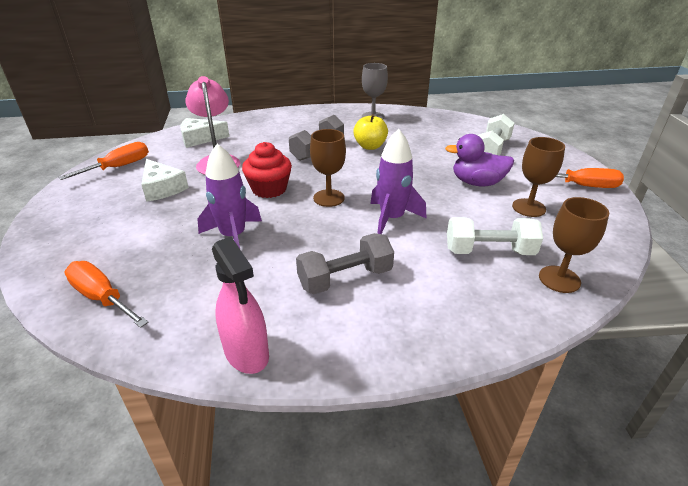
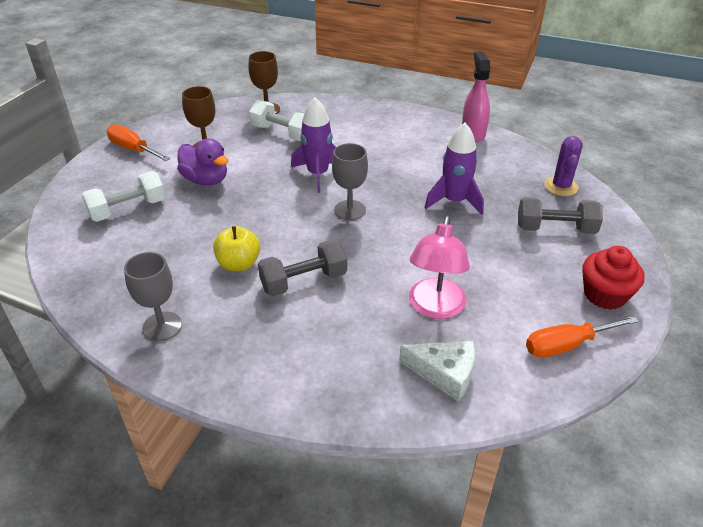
camera: 150 degrees left, 5 degrees up
orange screwdriver [65,261,149,328] -> purple cactus [545,136,583,196]
white cheese [141,159,189,202] -> none
red cupcake [242,142,292,198] -> red cupcake moved to [582,246,644,310]
grey dumbbell [296,233,394,294] -> grey dumbbell moved to [518,197,603,234]
brown goblet [310,129,346,207] -> grey goblet [332,143,368,220]

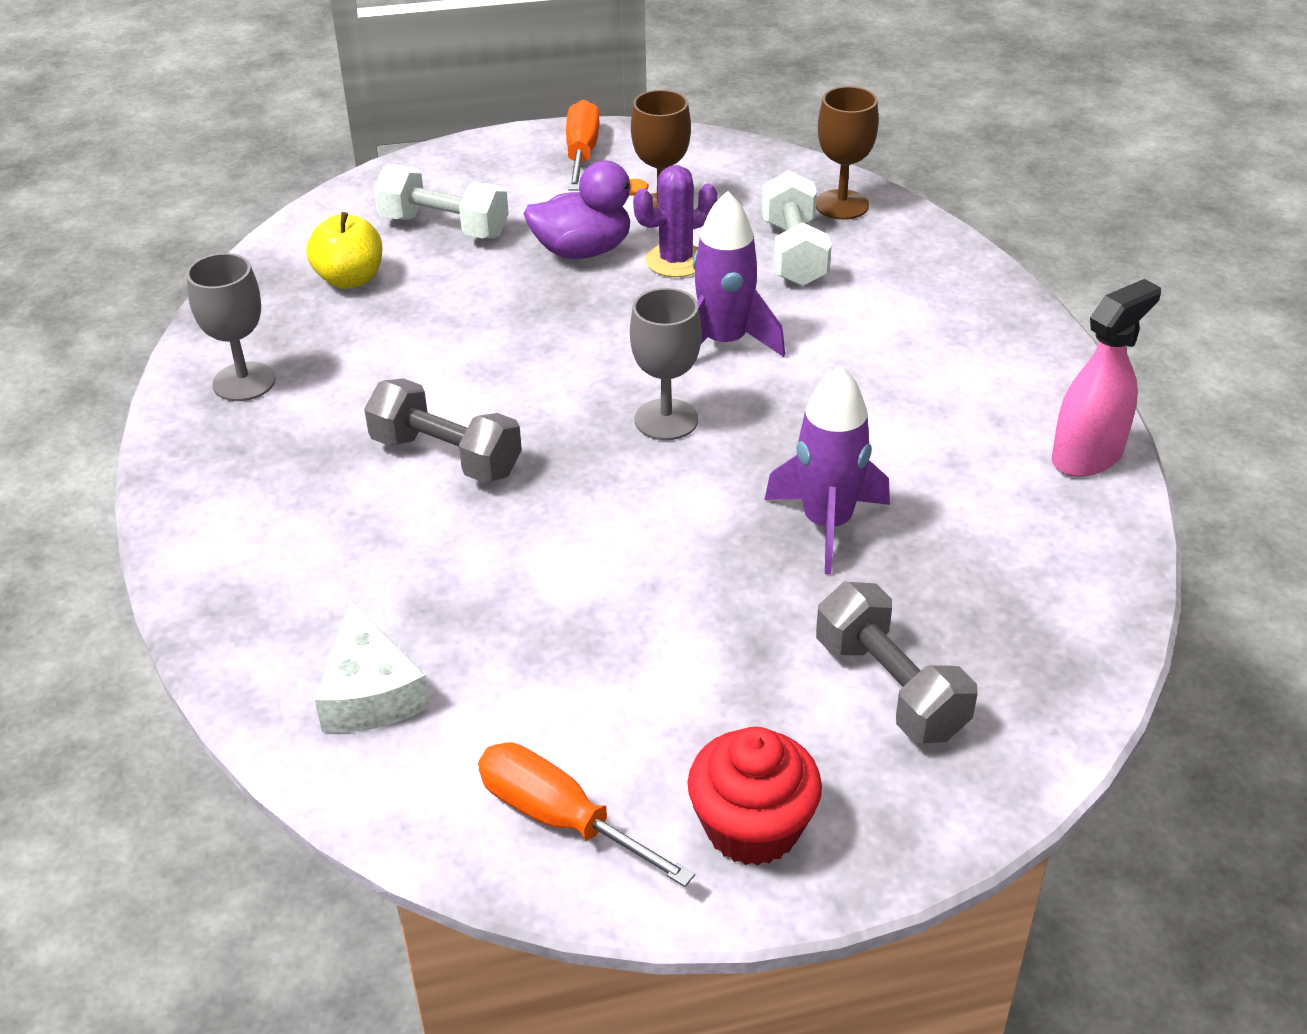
camera: 55 degrees right, 0 degrees up
purple duck [177,138,229,186] -> purple duck turned 105 degrees counterclockwise [524,160,649,259]
yellow apple [213,226,260,271] -> yellow apple moved to [306,212,382,289]
pink lamp [409,216,470,319] -> none
purple cactus [545,136,583,196] -> purple cactus moved to [633,165,717,277]

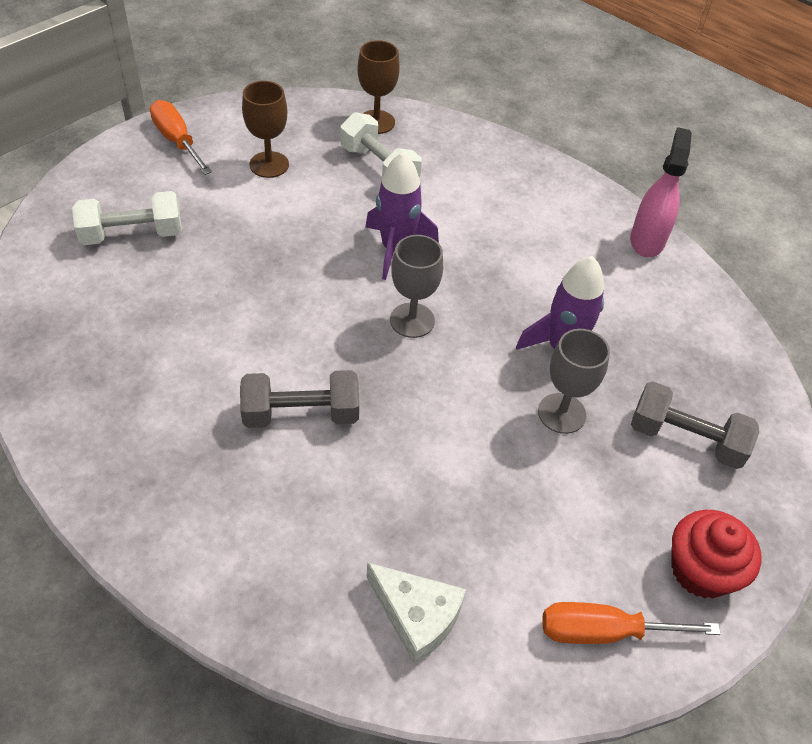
camera: 40 degrees left, 10 degrees up
grey goblet [186,253,275,401] -> grey goblet moved to [538,329,610,434]
yellow apple [306,212,382,289] -> none
purple duck [524,160,649,259] -> none
purple cactus [633,165,717,277] -> none

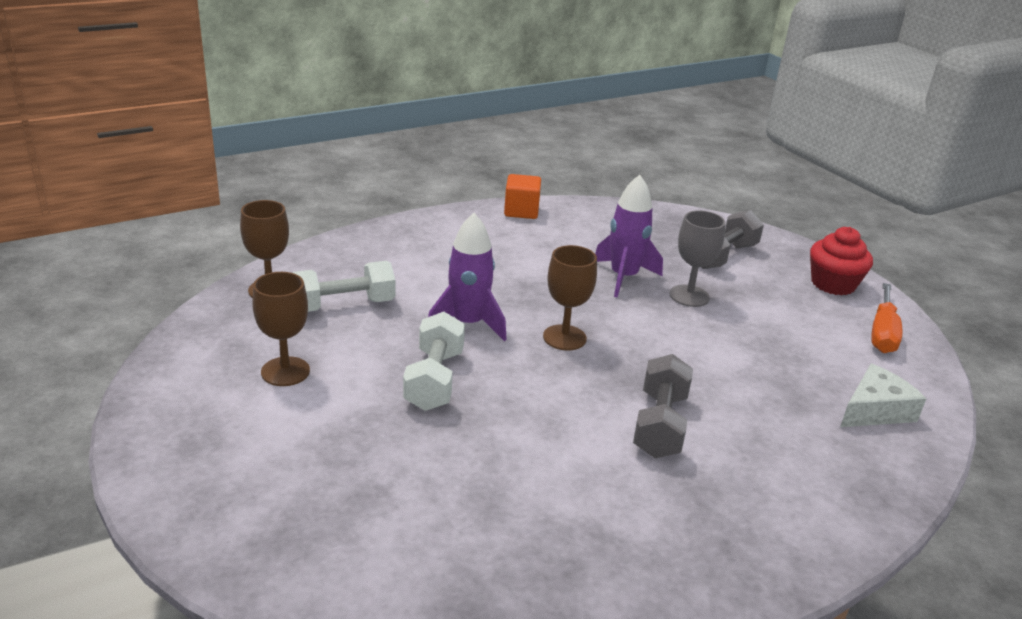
camera: 70 degrees left, 20 degrees down
white dumbbell [72,191,182,245] -> white dumbbell moved to [403,312,465,411]
orange screwdriver [150,100,212,175] -> none
grey goblet [390,235,443,338] -> brown goblet [543,245,597,350]
pink spray bottle [630,127,692,257] -> orange cube [504,174,541,219]

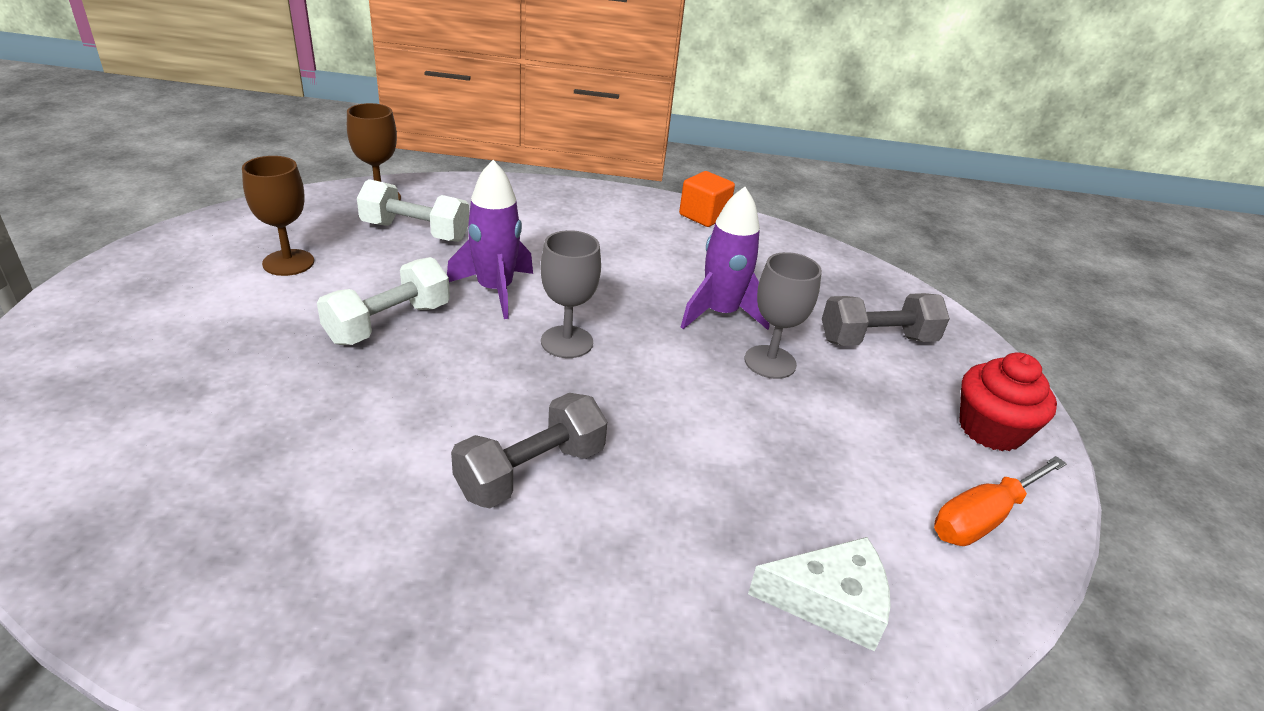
camera: 35 degrees right, 5 degrees up
brown goblet [543,245,597,350] -> grey goblet [541,230,601,358]

